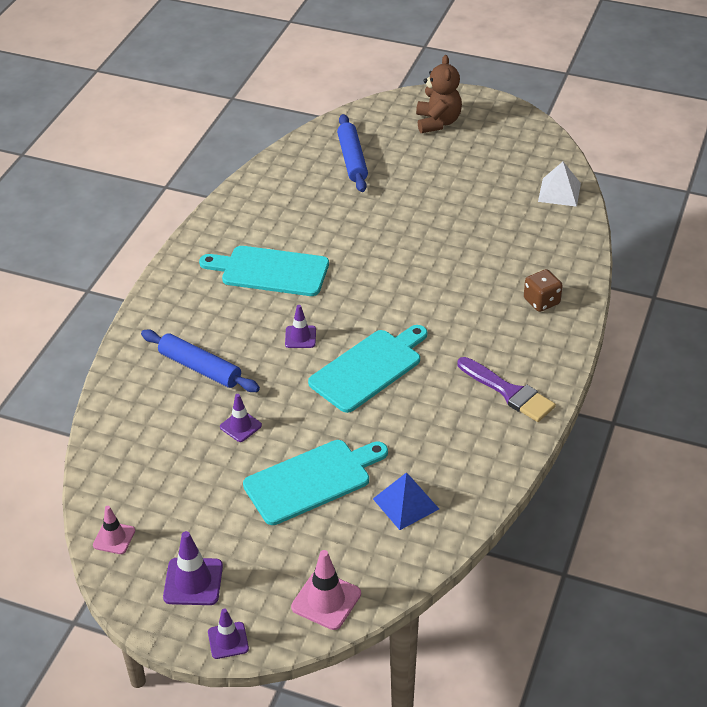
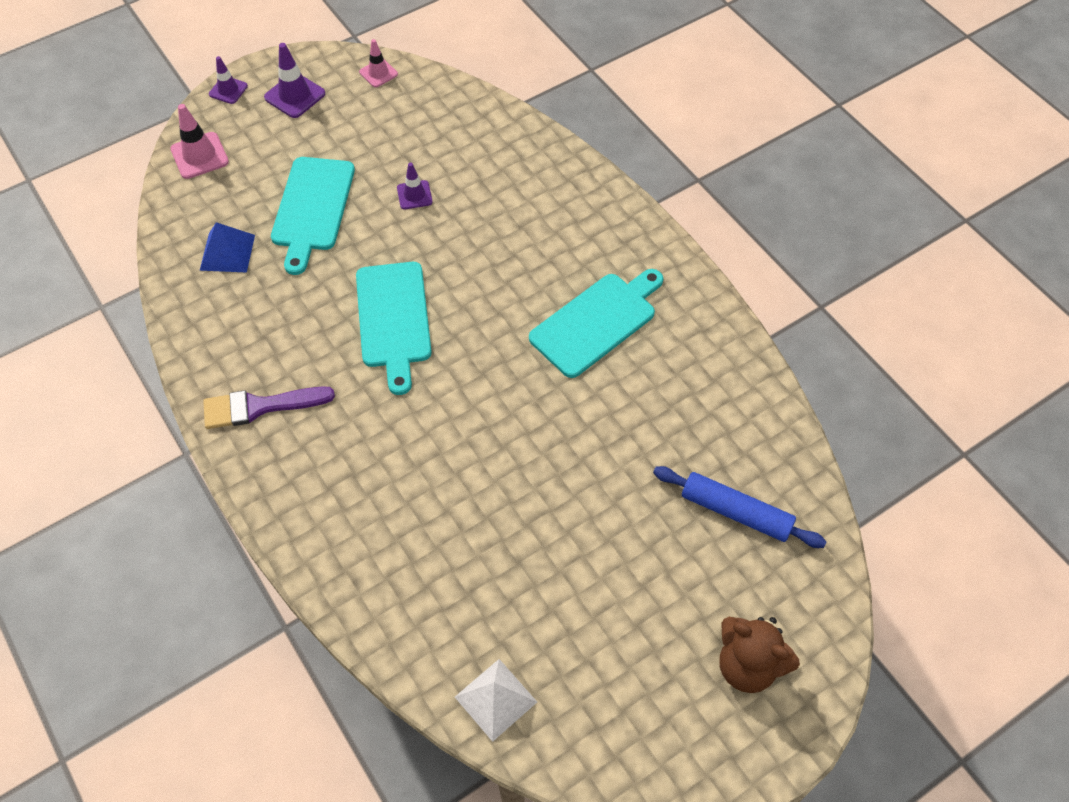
camera: 125 degrees right, 15 degrees up
blue rolling pin [141,330,260,392] -> none
purple traffic cone [285,305,316,348] -> none
brown dice [524,269,563,312] -> none

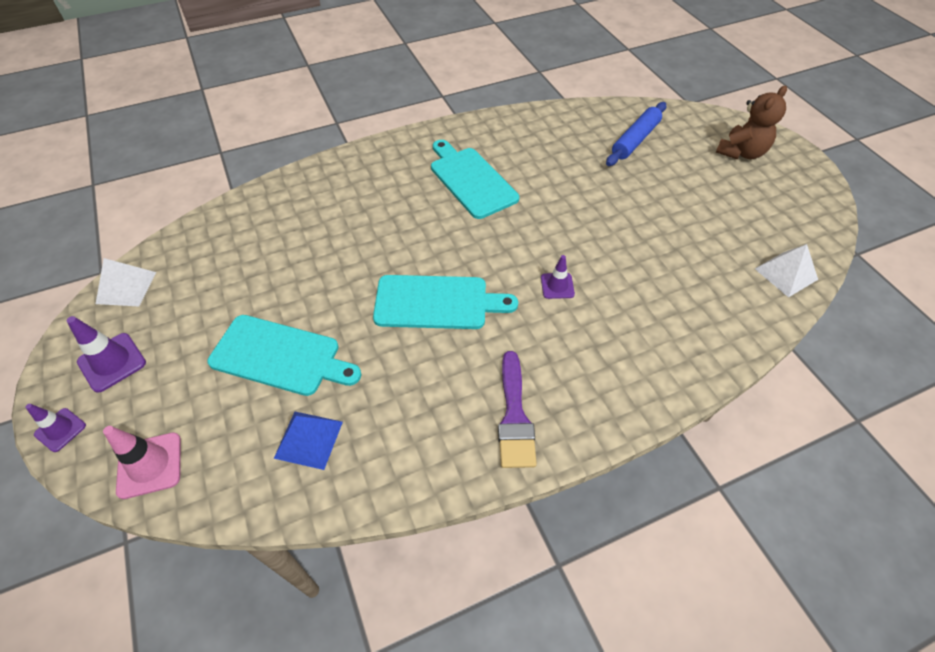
camera: 80 degrees left, 5 degrees down
pink traffic cone [359,39,398,87] -> white pyramid [96,258,156,306]
purple traffic cone [397,163,433,209] -> purple traffic cone moved to [541,255,575,299]

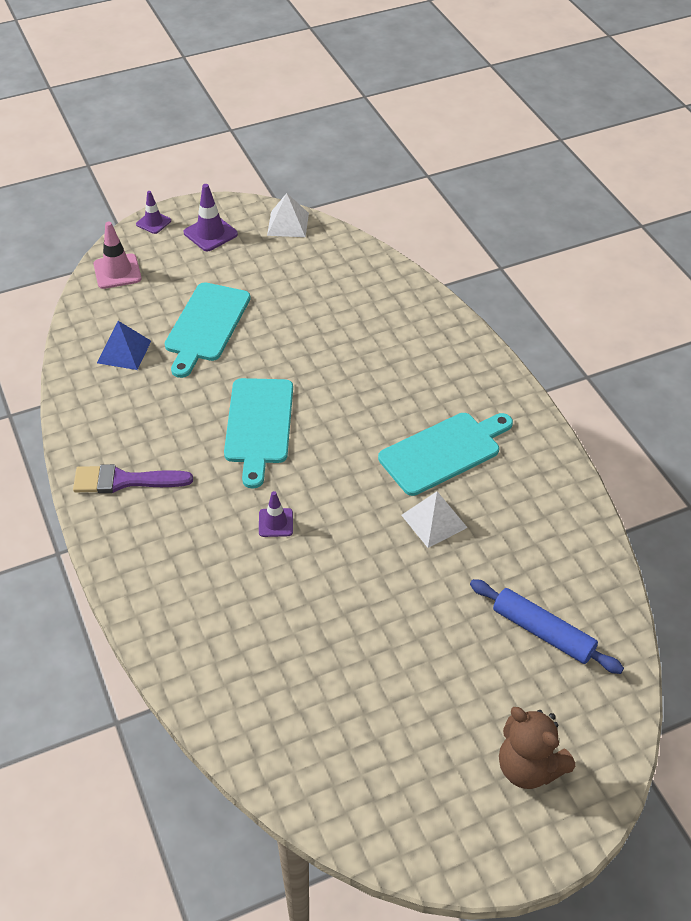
camera: 90 degrees right, 5 degrees down
white pyramid [755,244,818,298] -> white pyramid moved to [401,492,468,548]

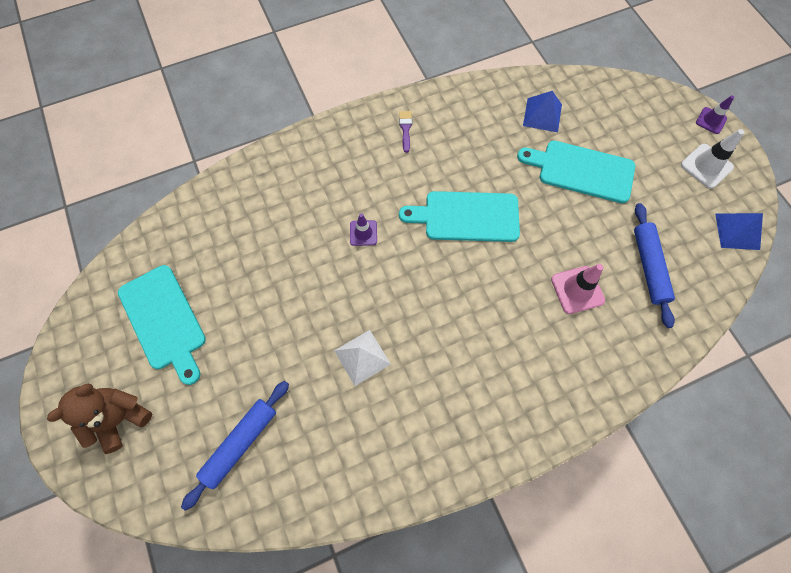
camera: 90 degrees right, 20 degrees up
purple brush [73,464,193,493] -> purple brush [399,111,412,153], size x0.54
pink traffic cone [93,222,142,289] -> pink traffic cone moved to [551,264,605,314]
purple traffic cone [184,184,238,251] -> white traffic cone [681,129,744,189]
white pyramid [267,193,309,237] -> blue pyramid [715,213,763,250]
turquoise cutting board [378,413,513,496] -> turquoise cutting board moved to [118,265,206,385]
none -> blue rolling pin [634,203,675,328]

